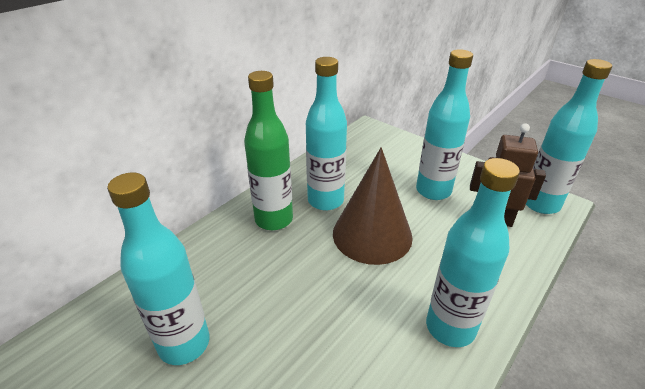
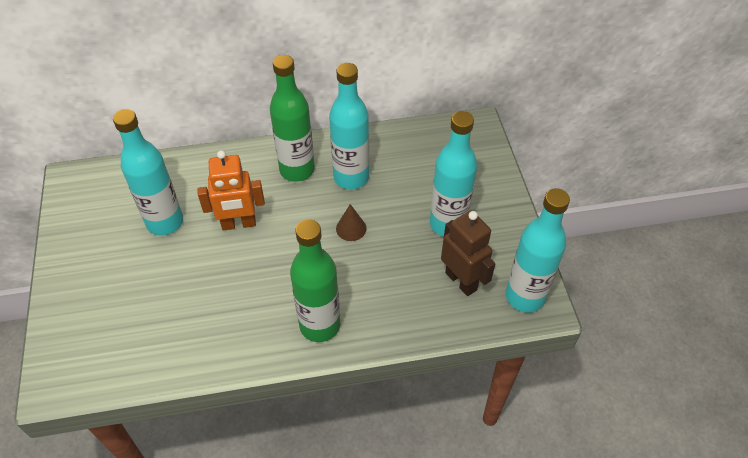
camera: 40 degrees right, 15 degrees up
brown cone [333,147,413,265] -> brown cone [336,204,367,241], size x0.41
turquoise bottle [426,158,520,347] -> green bottle [290,220,340,342]
none -> orange robot [197,150,265,231]

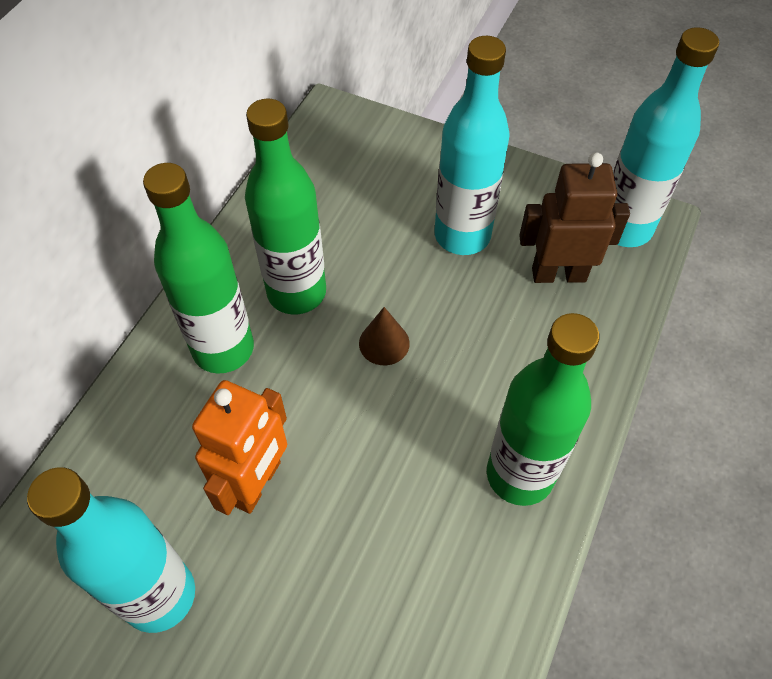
camera: 55 degrees left, 5 degrees up
turquoise bottle [329,63,369,189] -> green bottle [245,99,326,314]

